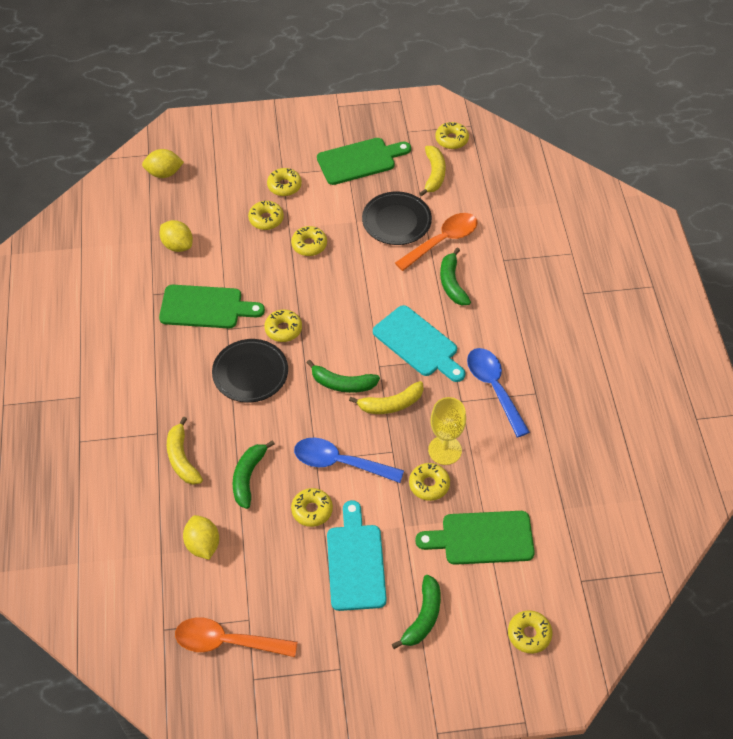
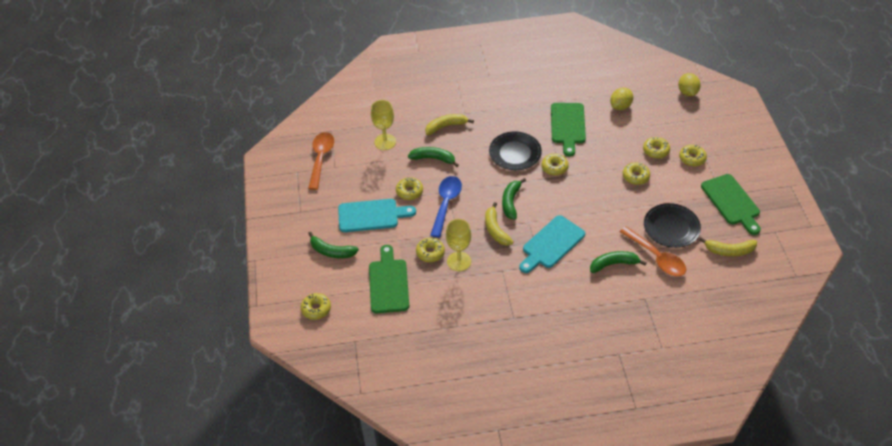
camera: 90 degrees right, 5 degrees down
yellow lemon [183,515,219,560] -> yellow goblet [371,100,396,150]
yellow donut [435,122,469,149] -> none
blue spoon [467,348,530,437] -> none

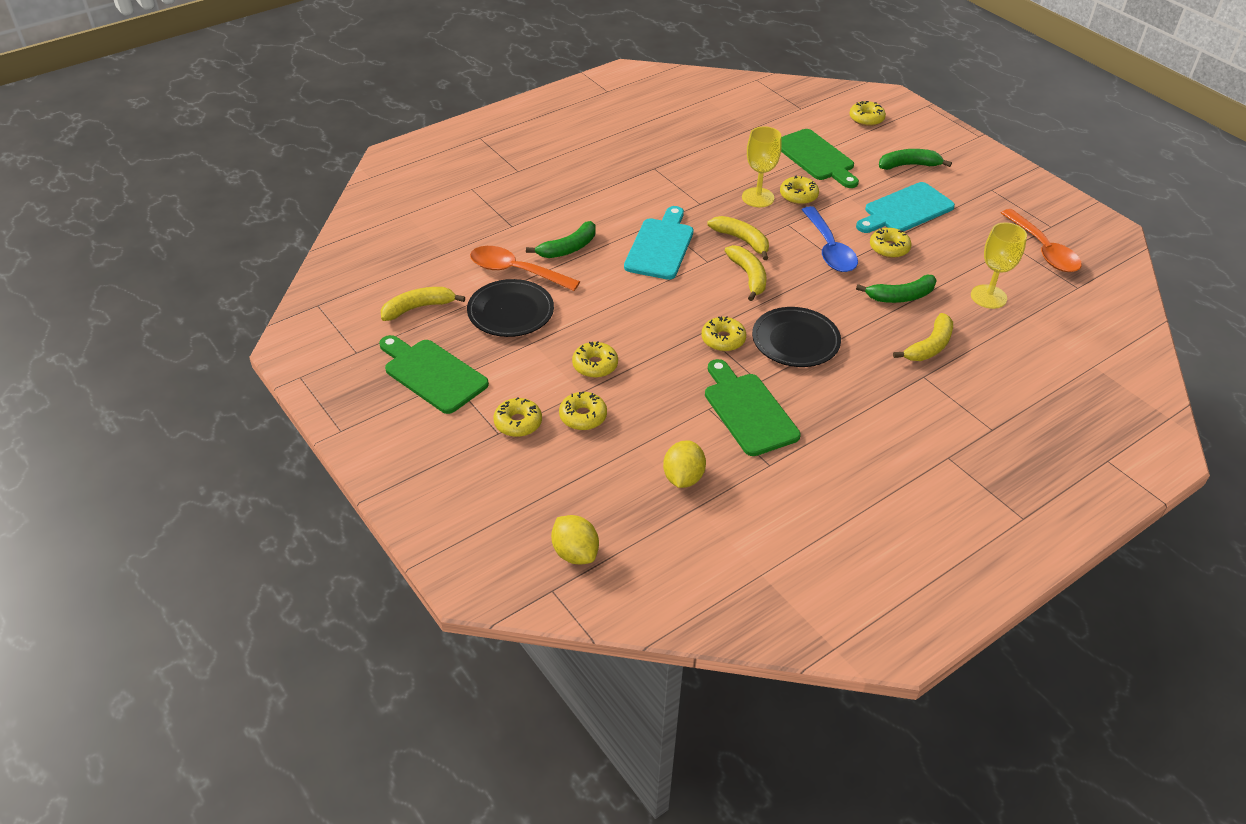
camera: 150 degrees right, 5 degrees down
green banana [502,178,526,220] -> yellow banana [725,245,767,301]

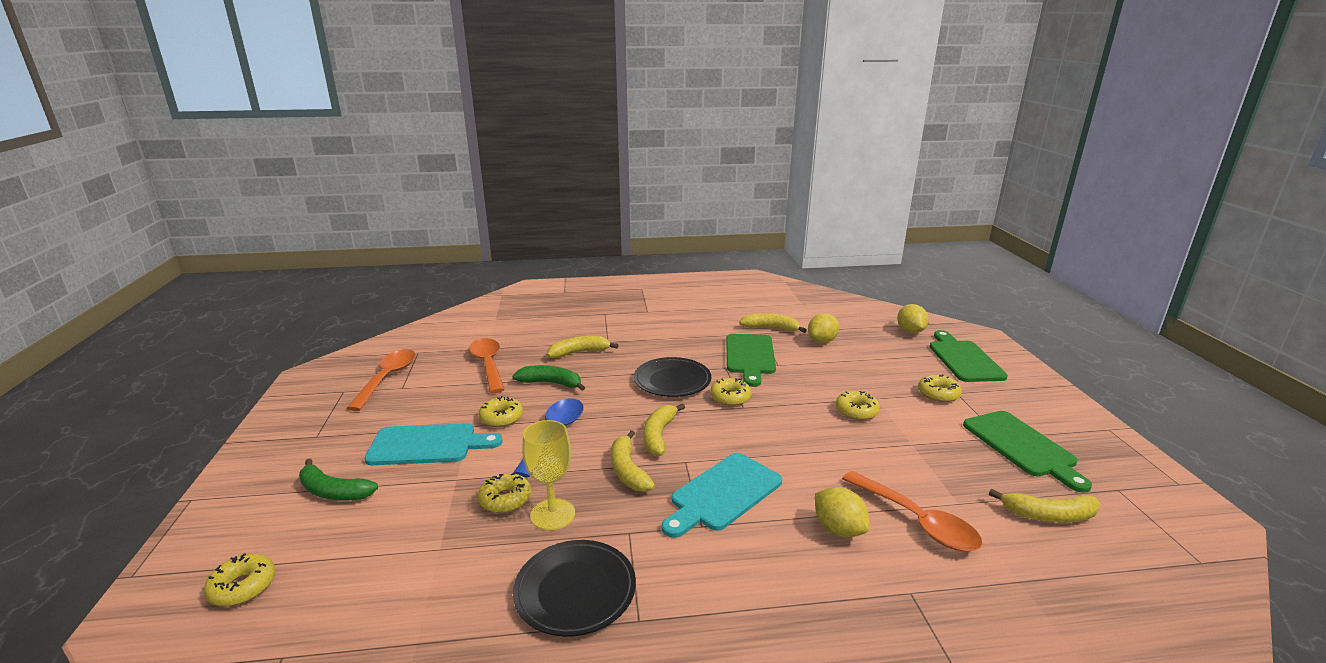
camera: 150 degrees left, 20 degrees down
black plate [467,279,554,337] -> black plate moved to [513,540,636,637]
green banana [526,221,596,258] -> yellow lemon [815,487,870,537]
yellow donut [559,392,607,430] -> none
green cutting board [781,129,859,188] -> green cutting board moved to [929,330,1008,382]
yellow goblet [971,222,1027,309] -> orange spoon [469,338,505,393]
none -> yellow banana [739,313,807,333]

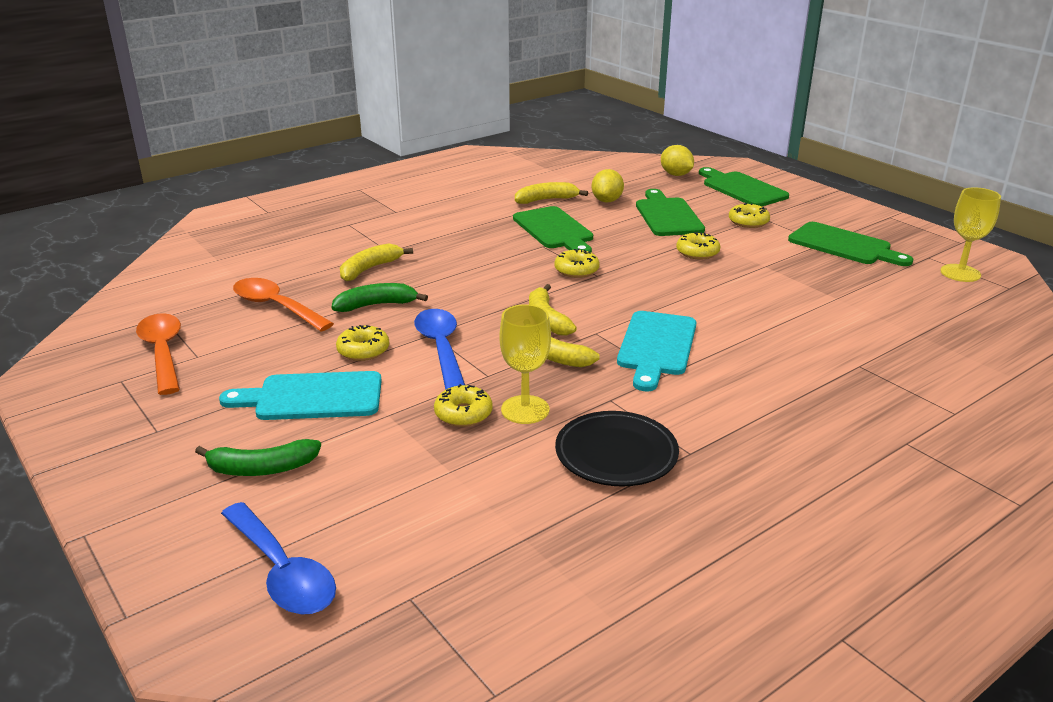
camera: 30 degrees left, 5 degrees up
yellow donut [204,553,276,606] -> blue spoon [221,502,336,614]
turquoise cutting board [364,423,503,465] -> turquoise cutting board turned 150 degrees counterclockwise [219,371,382,420]
black plate [634,357,711,397] -> none
yellow lemon [815,487,870,537] -> none
orange spoon [842,471,982,551] -> none
yellow banana [989,489,1100,523] -> none
none -> green cutting board [636,189,705,236]
none -> yellow goblet [940,187,1001,282]

